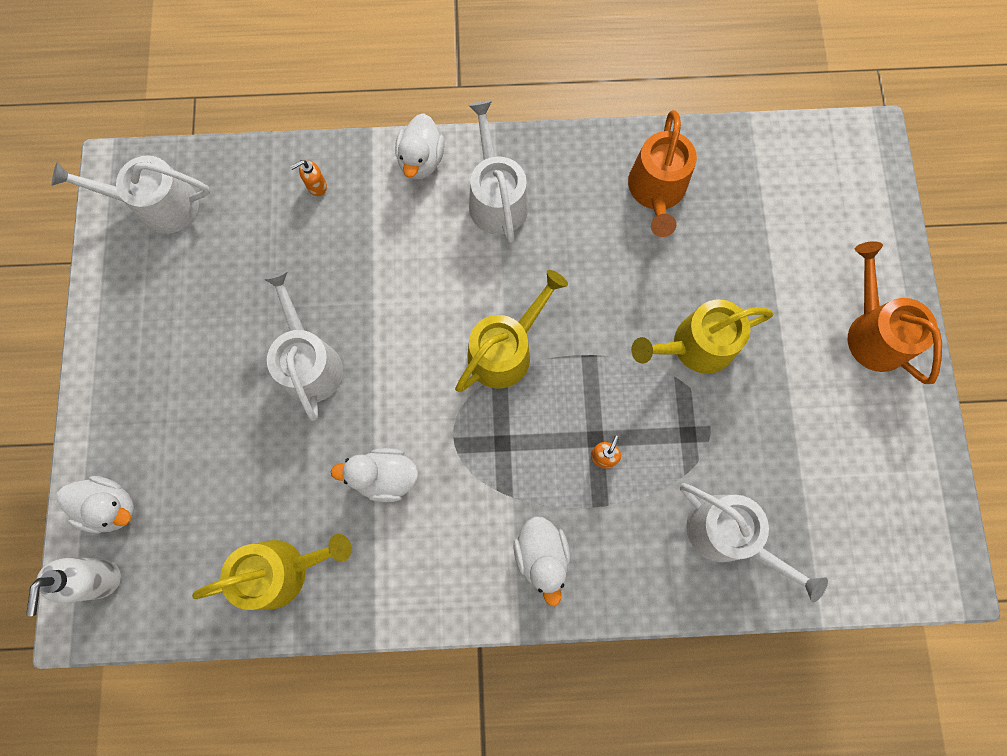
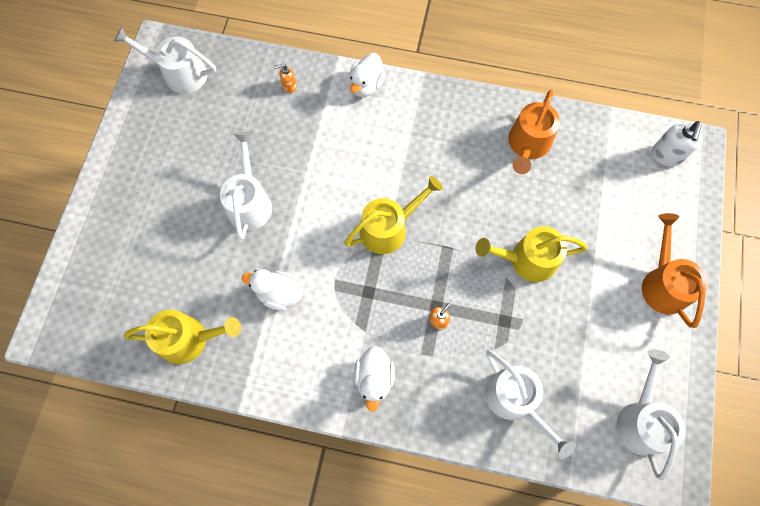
camera: 15 degrees right, 5 degrees down
white soap dispenser [26,557,121,616] -> white soap dispenser moved to [652,121,703,167]
white duck [56,476,134,534] -> none
white watering can [468,100,529,243] -> white watering can moved to [616,349,686,481]

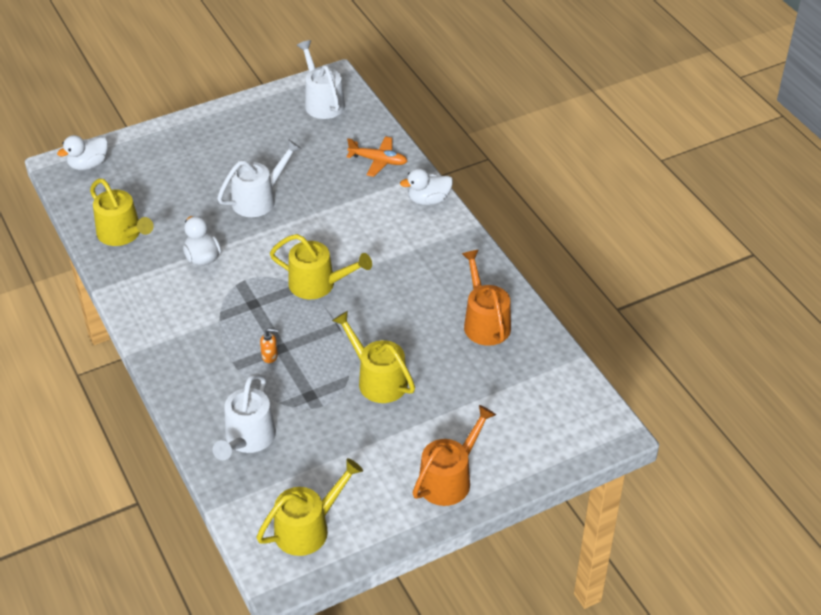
camera: 50 degrees right, 25 degrees down
orange soap dispenser [274,64,297,93] -> orange plane [347,136,407,177]
white duck [354,346,395,412] -> white duck moved to [57,135,108,170]
orange watering can [508,90,560,174] -> orange watering can turned 90 degrees clockwise [462,250,511,346]
white watering can [616,349,686,481] -> yellow watering can [256,458,363,556]
white soap dispenser [652,121,703,167] -> none

